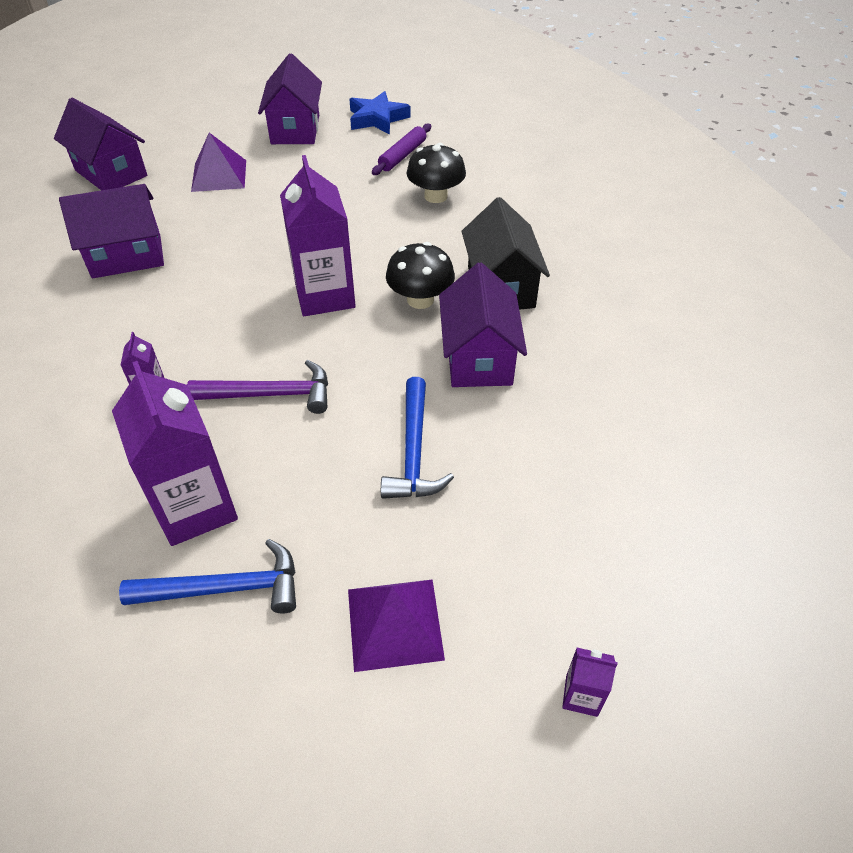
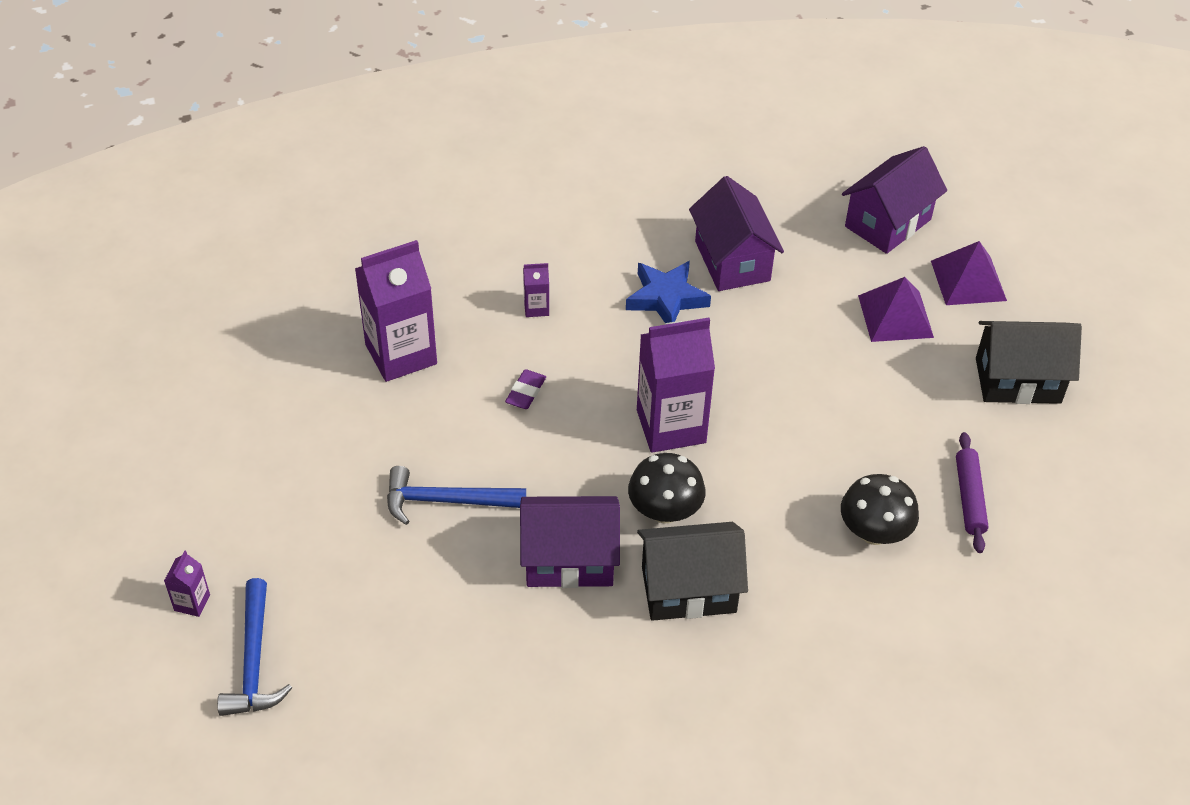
camera: 90 degrees right, 0 degrees up
blue hammer [119,539,296,614] -> blue hammer moved to [217,578,292,716]
purple hammer [187,360,328,414] -> purple eraser [505,369,546,409]
purple house [258,53,322,144] -> black house [976,321,1082,404]
purple pyramid [348,579,445,672] -> purple pyramid moved to [931,241,1007,305]
blue star [349,91,411,135] -> blue star moved to [626,261,711,323]
purple rolling pin [372,123,431,175] -> purple rolling pin turned 60 degrees clockwise [956,432,989,553]

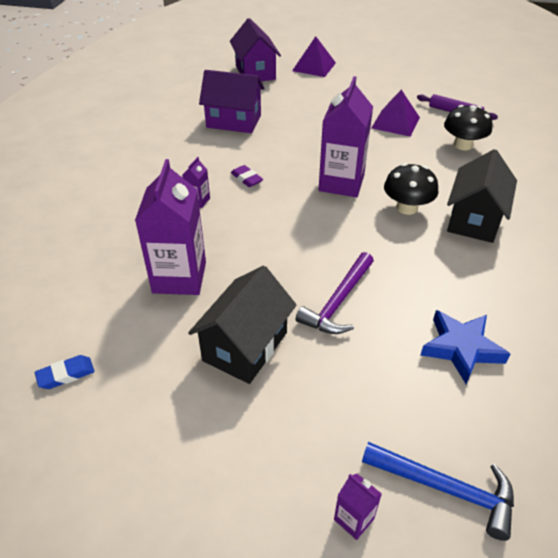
camera: 60 degrees left, 5 degrees down
blue hammer [387,466,526,525] -> purple hammer [296,252,374,334]
purple eraser [505,369,546,409] -> purple eraser moved to [231,165,263,187]
purple house [520,496,620,588] -> none
blue star [626,261,711,323] -> blue star moved to [421,310,510,384]
purple pyramid [858,277,934,342] -> purple pyramid moved to [371,90,420,137]
black house [976,321,1082,404] -> black house moved to [188,266,297,384]
none -> blue eraser [35,355,95,389]

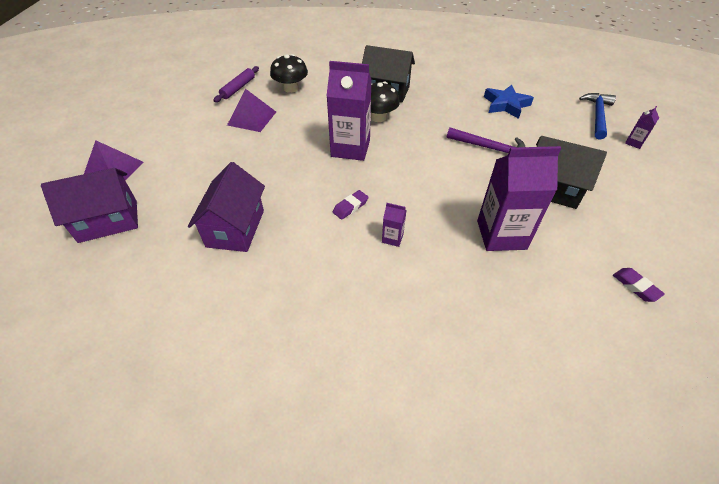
camera: 95 degrees left, 5 degrees up
blue eraser [35,355,95,389] -> purple eraser [613,268,665,302]

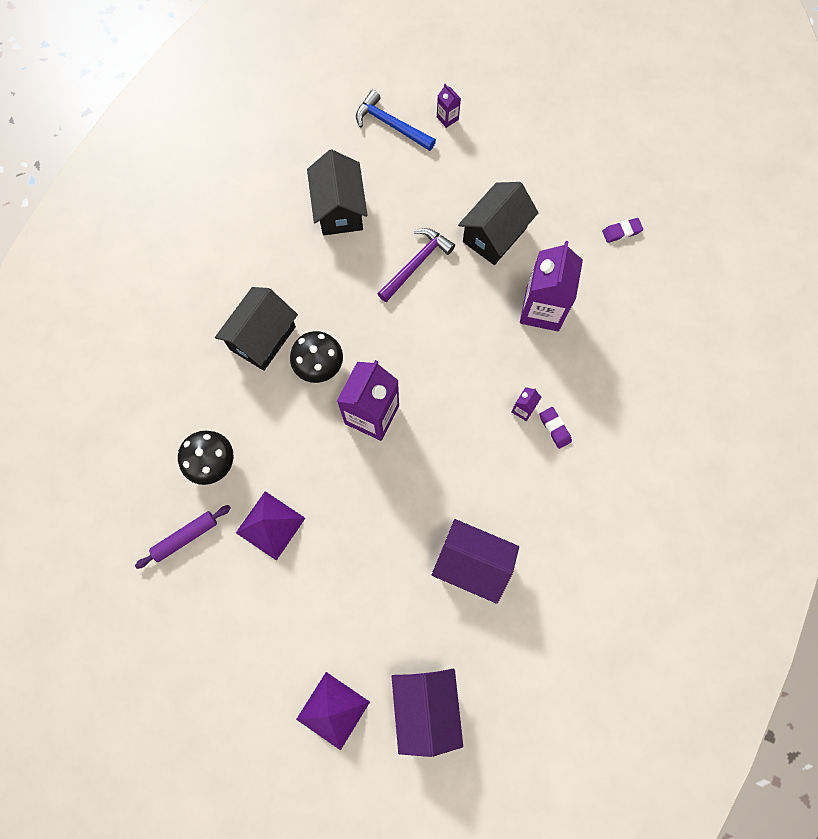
camera: 75 degrees left, 25 degrees up
purple rolling pin [213,66,259,102] -> purple rolling pin turned 75 degrees counterclockwise [135,505,231,569]
purple eraser [333,190,369,220] -> purple eraser moved to [540,407,572,449]
blue star [484,85,534,119] -> black house [307,149,368,235]

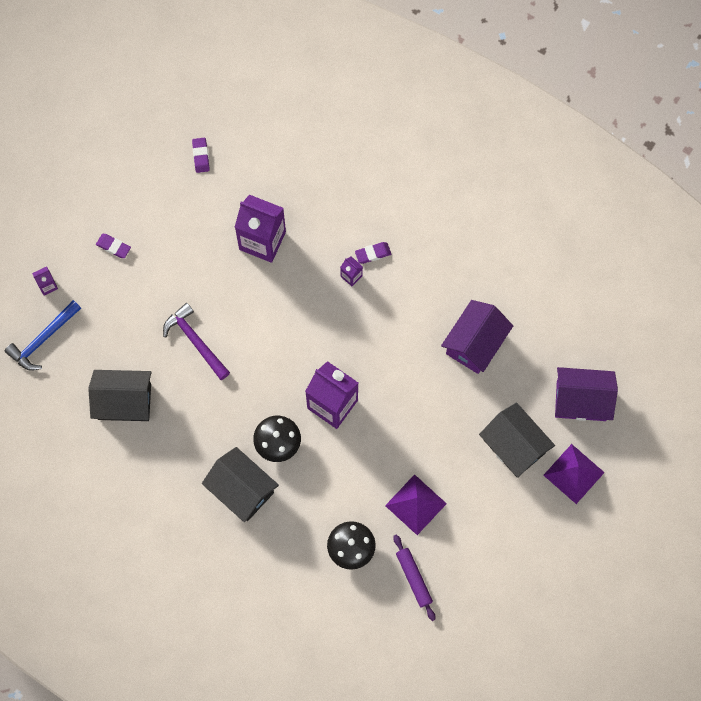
camera: 80 degrees left, 0 degrees up
black house [458,182,538,265] -> black house moved to [479,403,555,478]
none -> purple eraser [96,234,131,258]

